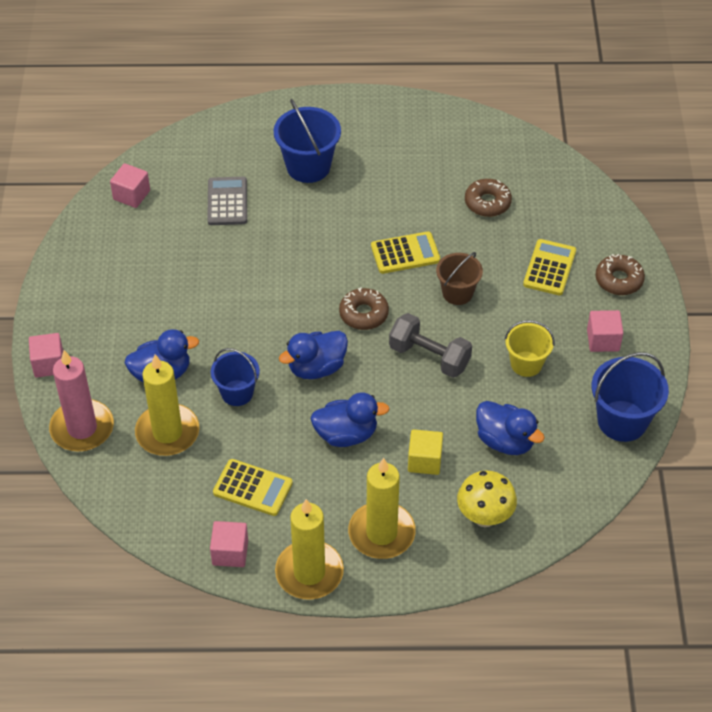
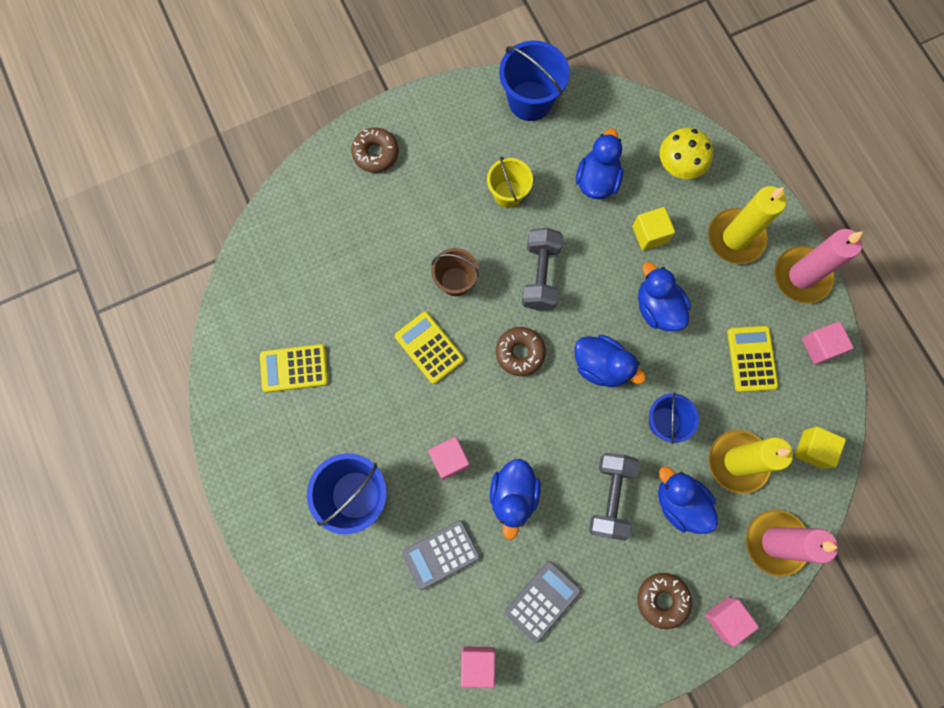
camera: 115 degrees left, 25 degrees up
yellow candle [275,499,344,600] -> pink candle [775,229,863,303]
brown donut [465,179,512,217] -> brown donut moved to [637,573,692,629]
yellow calculator [523,239,576,295] -> yellow calculator moved to [260,344,328,393]
pink cube [587,310,623,352] -> pink cube moved to [428,437,470,480]
none -> blue duck [490,459,541,540]
none -> grey calculator [505,561,581,643]
none -> grey dumbbell [589,453,640,541]
none -> yellow cube [795,427,846,469]

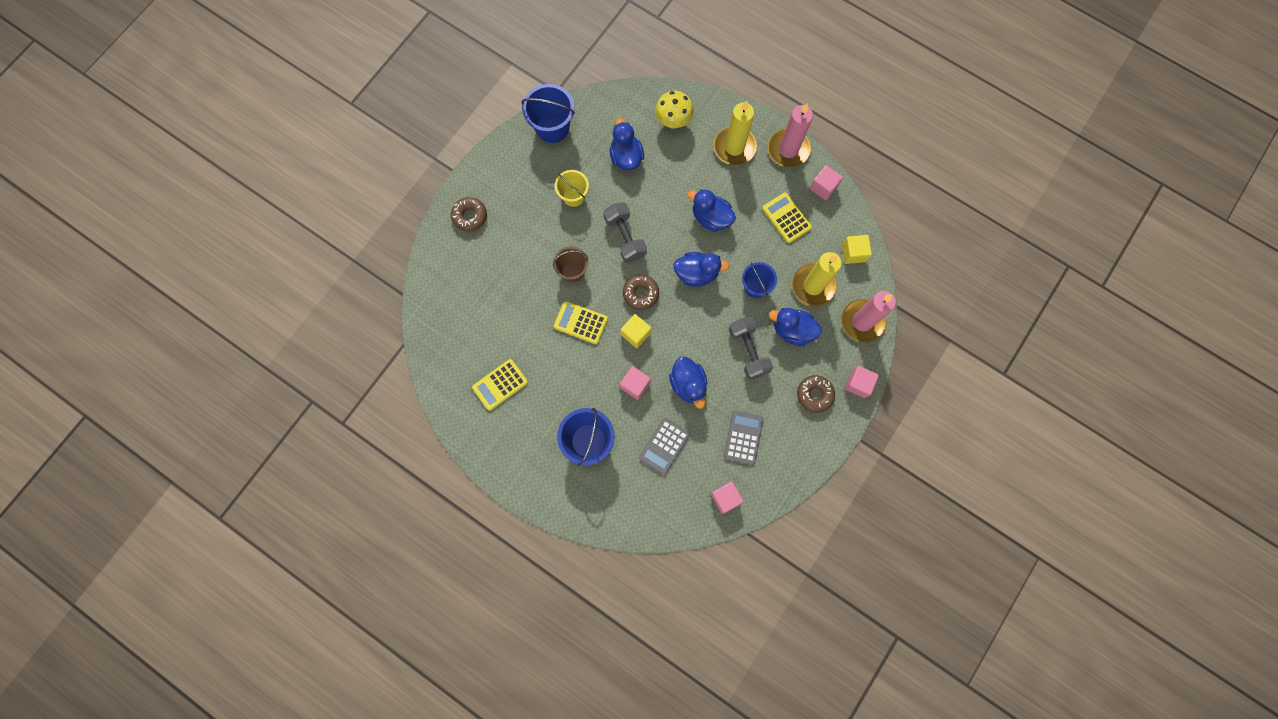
camera: 30 degrees left, 0 degrees up
yellow cube [632,207,675,251] -> yellow cube moved to [621,314,651,348]

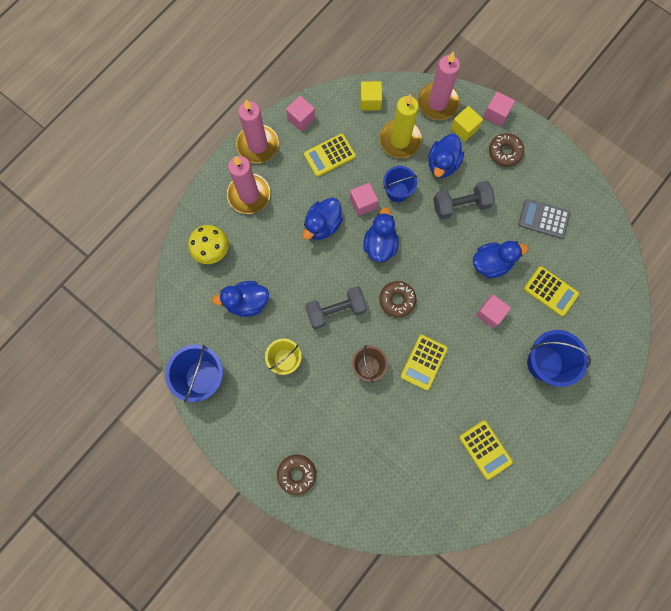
camera: 85 degrees left, 0 degrees up
yellow cube [621,314,651,348] -> yellow cube moved to [451,106,483,141]
grey calculator [639,418,690,475] -> yellow calculator [524,266,579,316]
pink cube [711,482,744,514] -> pink cube moved to [350,183,378,216]
yellow candle [714,100,757,165] -> pink candle [227,156,270,214]

